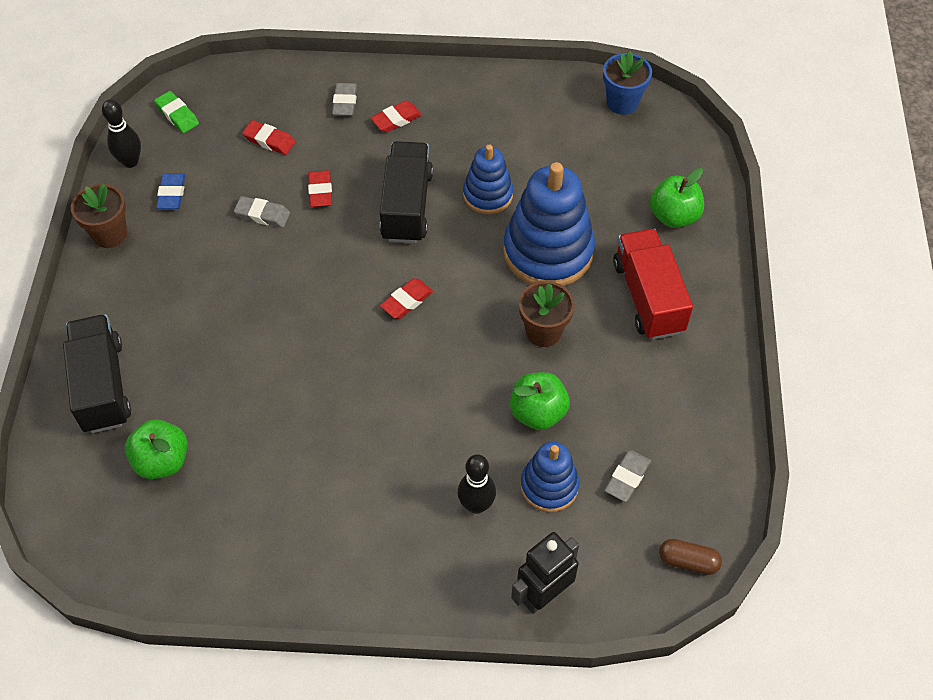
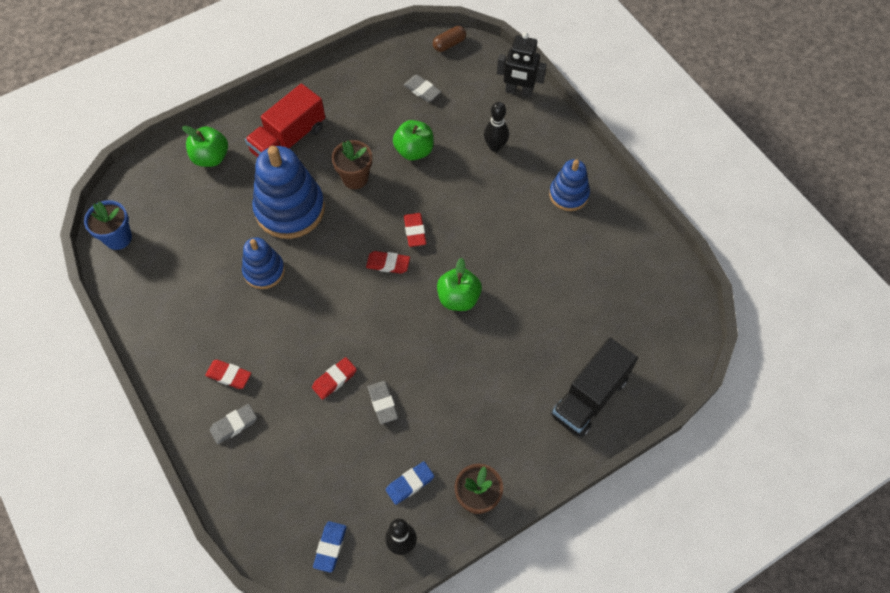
camera: 125 degrees left, 5 degrees up
green apple [125,419,188,479] -> green apple moved to [437,258,482,311]
green eraser [154,91,199,133] -> blue eraser [313,521,347,573]
red eraser [242,120,295,155] -> red eraser moved to [404,213,426,247]
black truck [380,141,433,243] -> none
blue stacking toy [520,442,580,512] -> blue stacking toy moved to [549,159,590,211]
grey eraser [605,450,651,502] -> grey eraser turned 45 degrees clockwise [404,75,441,102]
brown capsule [659,539,722,575] -> brown capsule turned 75 degrees clockwise [433,26,466,52]

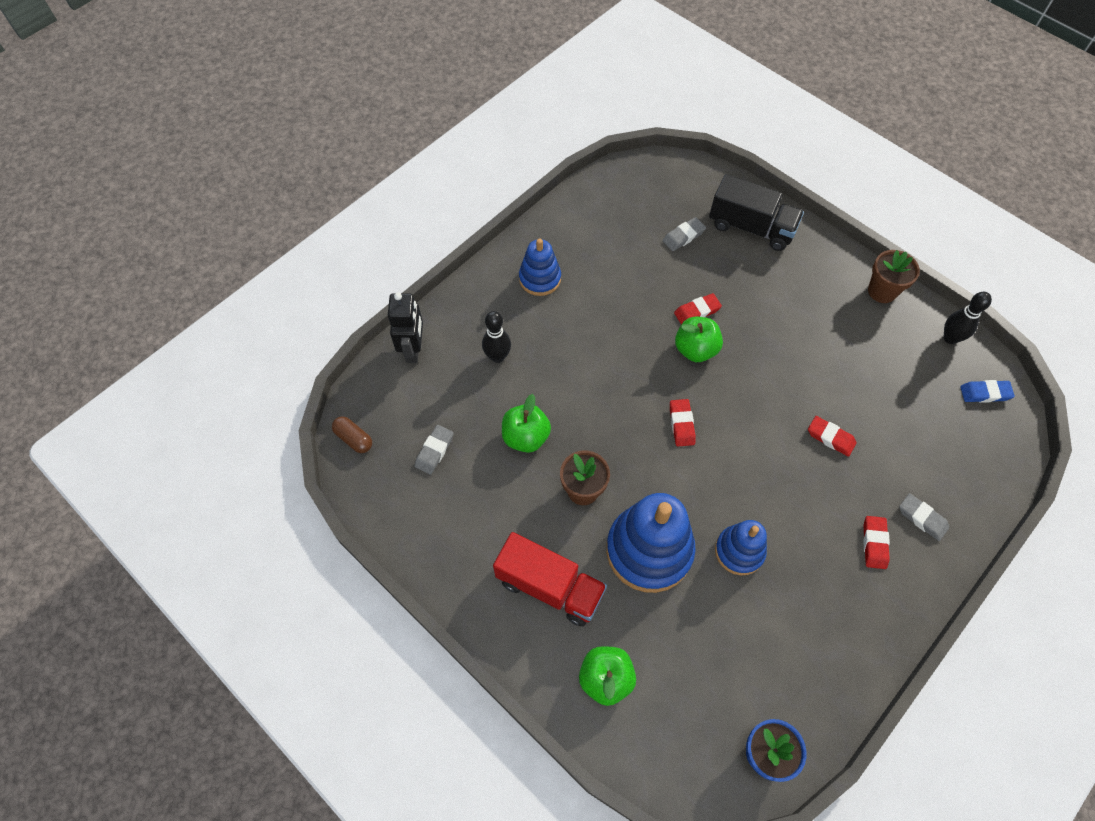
camera: 105 degrees left, 0 degrees up
grey eraser [368,381,398,424] -> grey eraser moved to [663,217,706,251]
blue eraser [385,461,434,505] -> none
red eraser [404,213,426,247] -> red eraser moved to [674,293,722,324]

